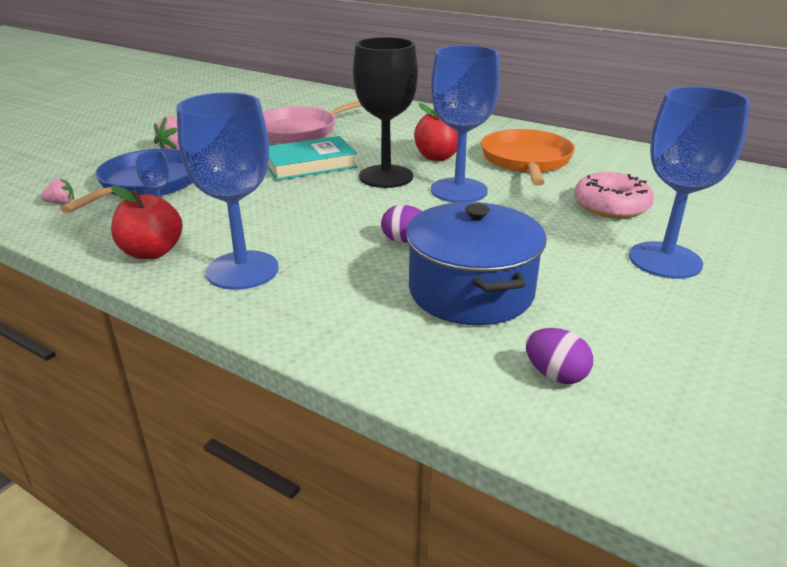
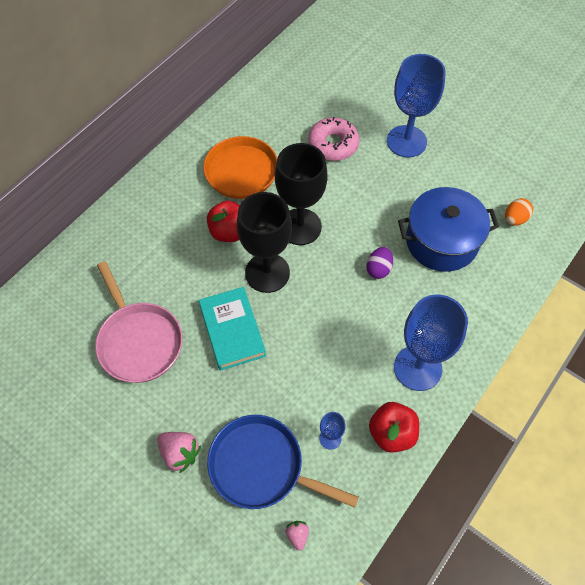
camera: 85 degrees left, 30 degrees up
blue goblet [431,45,500,203] -> black goblet [275,143,328,245]
purple egg [526,328,593,384] -> orange egg [505,198,533,226]

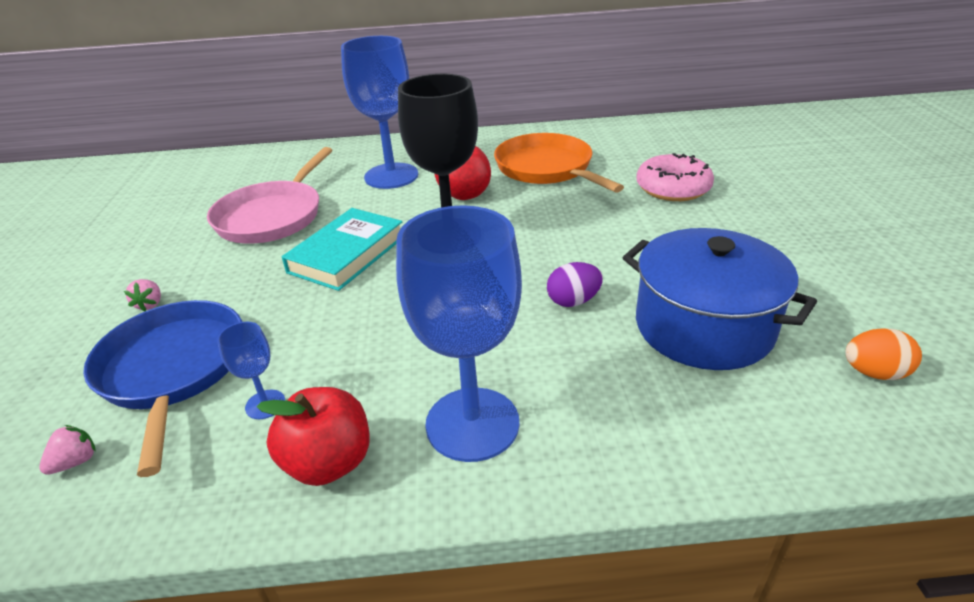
camera: 50 degrees right, 25 degrees down
pink strawberry [157,432,201,474] -> pink strawberry [124,279,161,312], size x0.58
black goblet [275,143,328,245] -> none
blue goblet [387,54,446,158] -> blue goblet moved to [341,36,418,189]

